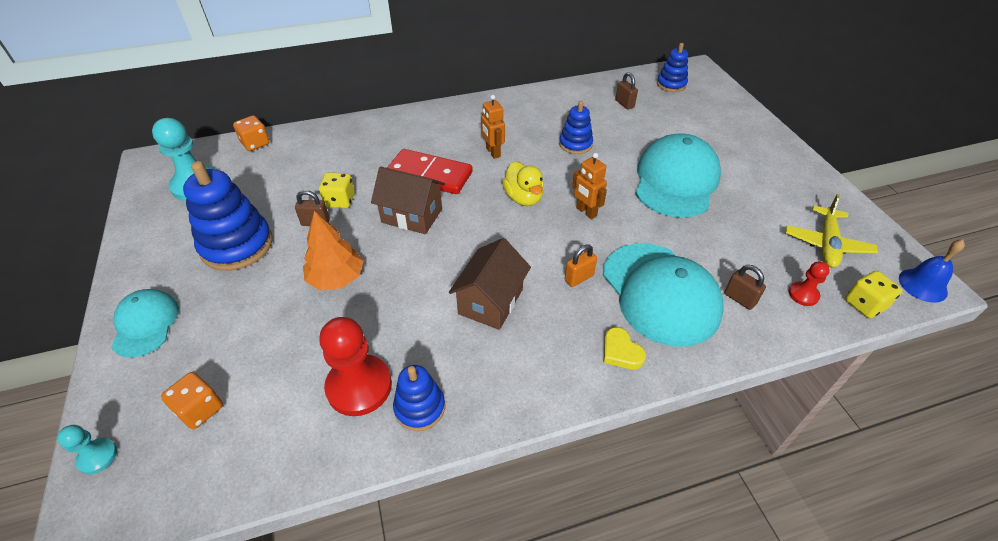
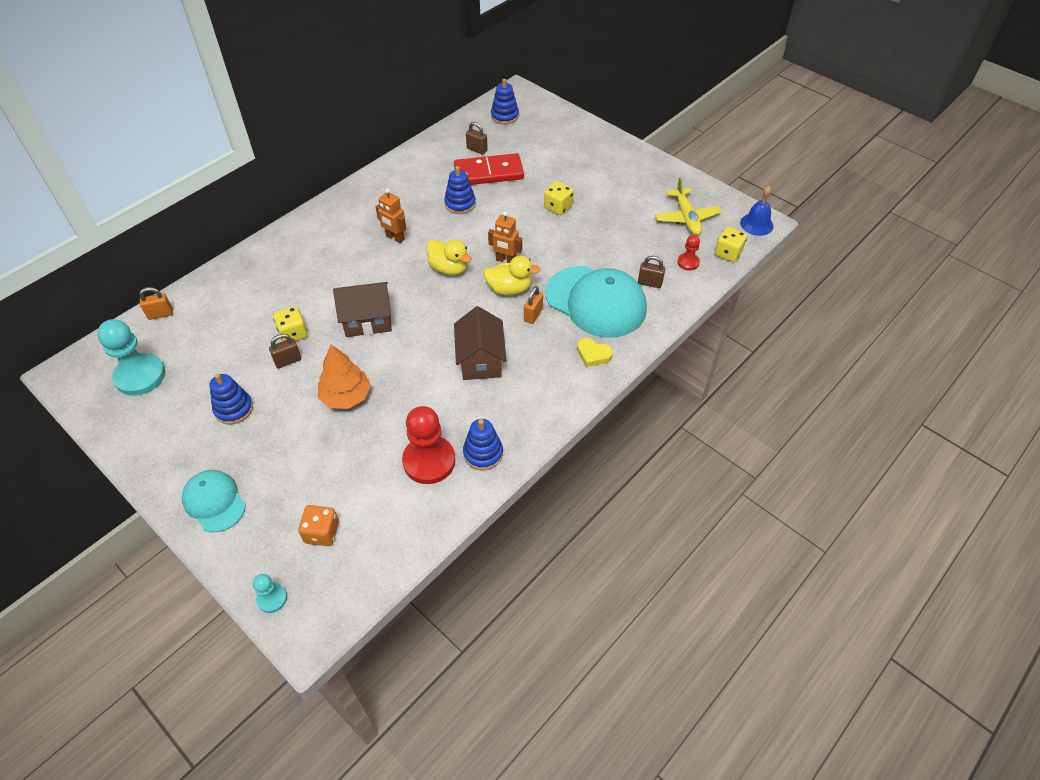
camera: 30 degrees left, 5 degrees up
blue stacking toy [183,161,273,271] -> blue stacking toy [210,373,253,424], size x0.57
orange dice [233,115,270,151] -> orange padlock [139,287,173,320]
red domino [387,149,473,194] -> red domino moved to [454,153,524,185]
turquoise cap [635,133,721,218] -> yellow dice [544,181,574,215]
none -> yellow duck [484,256,541,295]

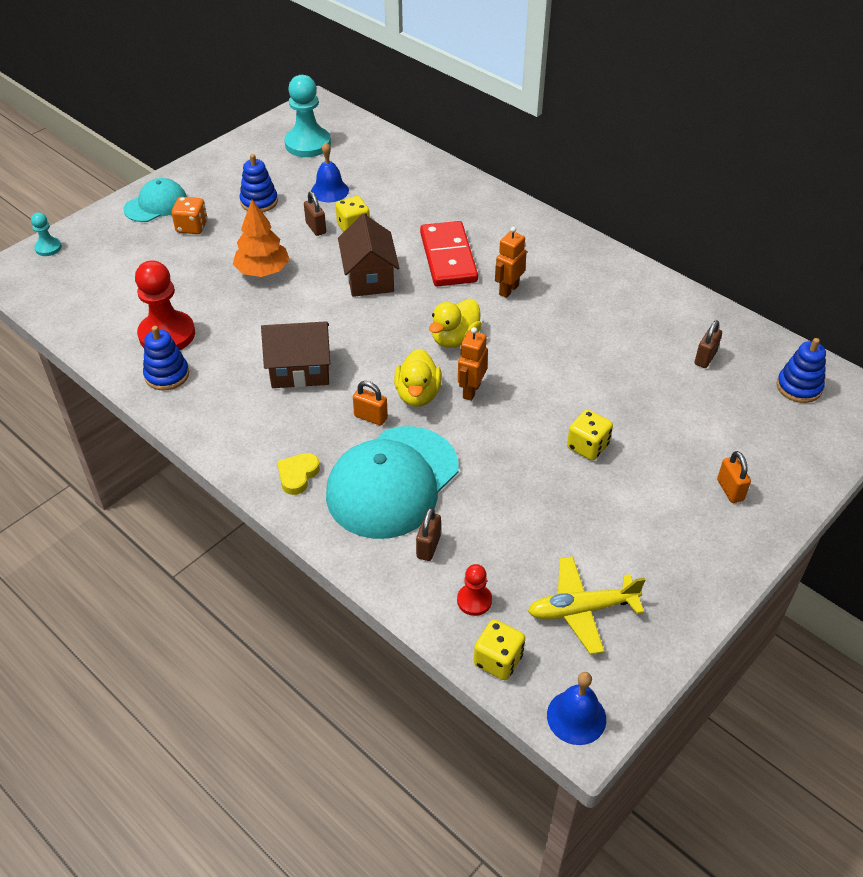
camera: 90 degrees right, 5 degrees down
orange padlock [139,287,173,320] -> orange padlock moved to [717,451,751,503]
orange dice [298,505,339,546] -> orange dice moved to [172,197,207,234]
blue stacking toy [444,166,476,214] -> none
red domino [454,153,524,185] -> red domino moved to [420,221,478,287]
none -> blue bell [311,142,349,202]

